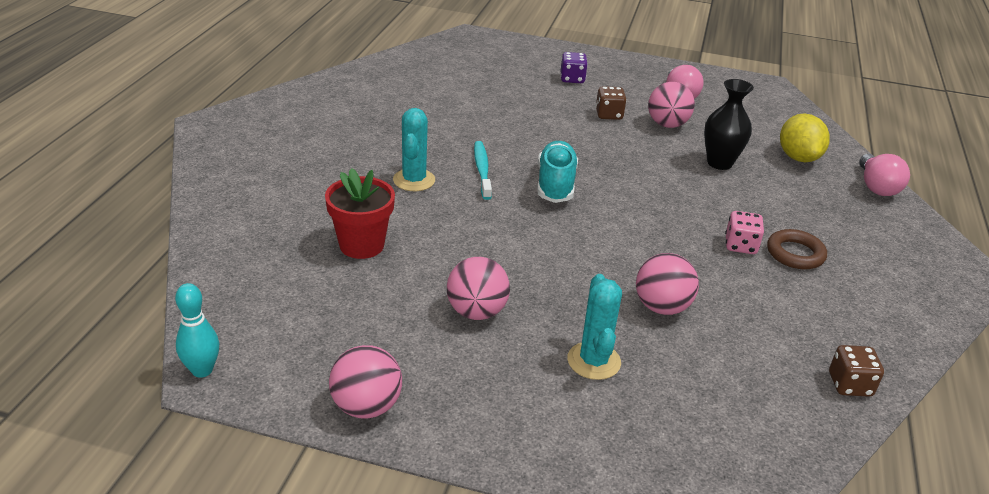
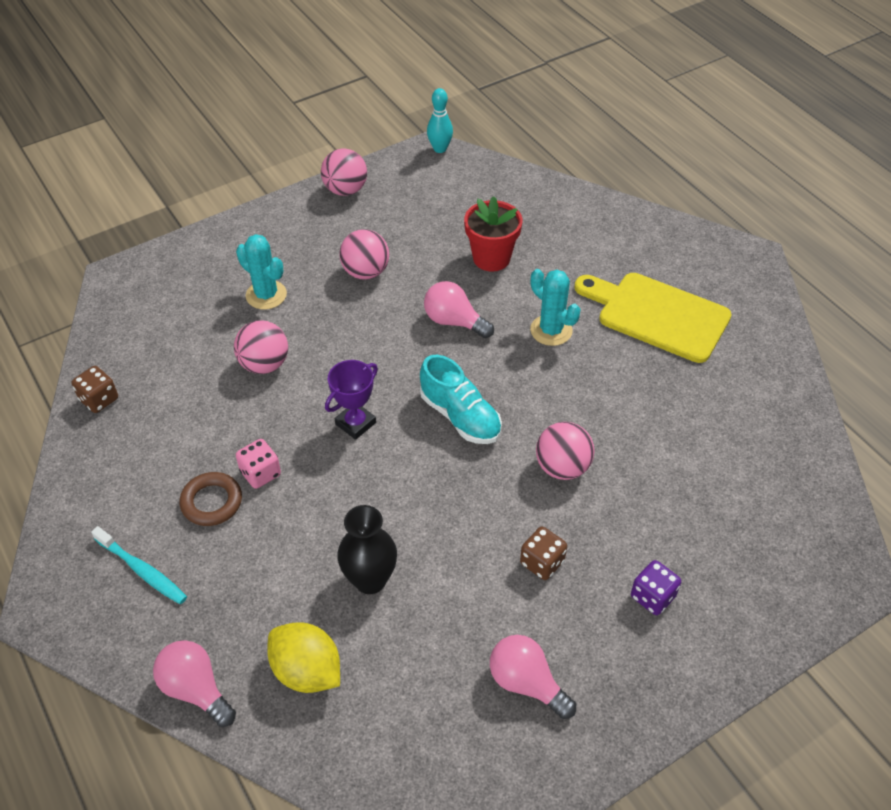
camera: 135 degrees right, 15 degrees up
turquoise toothbrush [474,141,492,200] -> turquoise toothbrush moved to [91,526,187,604]
pink ball [648,82,695,128] -> pink ball moved to [536,422,594,480]
none -> purple trophy [325,360,378,440]
none -> pink light bulb [424,281,494,338]
none -> yellow cutting board [574,273,732,363]

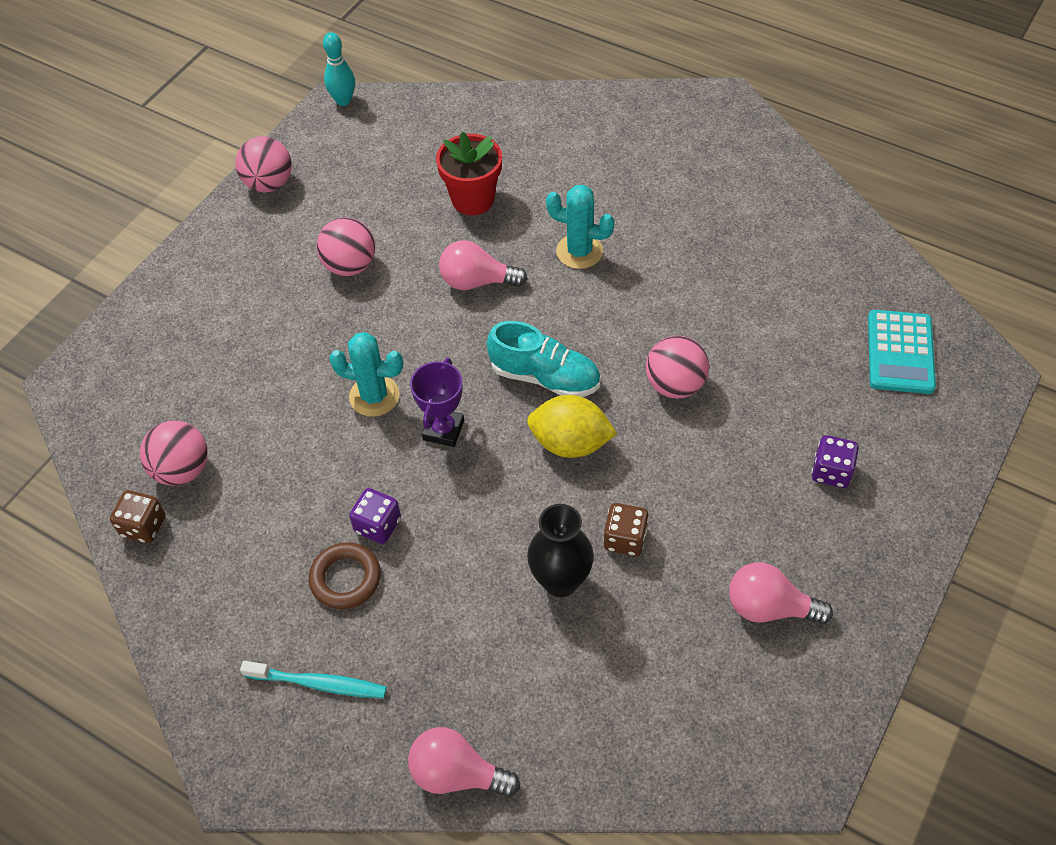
camera: 25 degrees left, 5 degrees up
pink ball [234,320,288,374] -> pink ball moved to [140,421,208,486]
turquoise cactus [236,234,287,309] -> turquoise cactus moved to [329,332,403,417]
pink dice [236,439,281,489] -> purple dice [349,488,401,544]
yellow lemon [267,622,340,693] -> yellow lemon moved to [527,395,617,458]
brown dice [520,527,567,580] -> brown dice moved to [603,503,649,556]
yellow cutting board [574,273,732,363] -> none
none -> turquoise calculator [868,310,936,394]

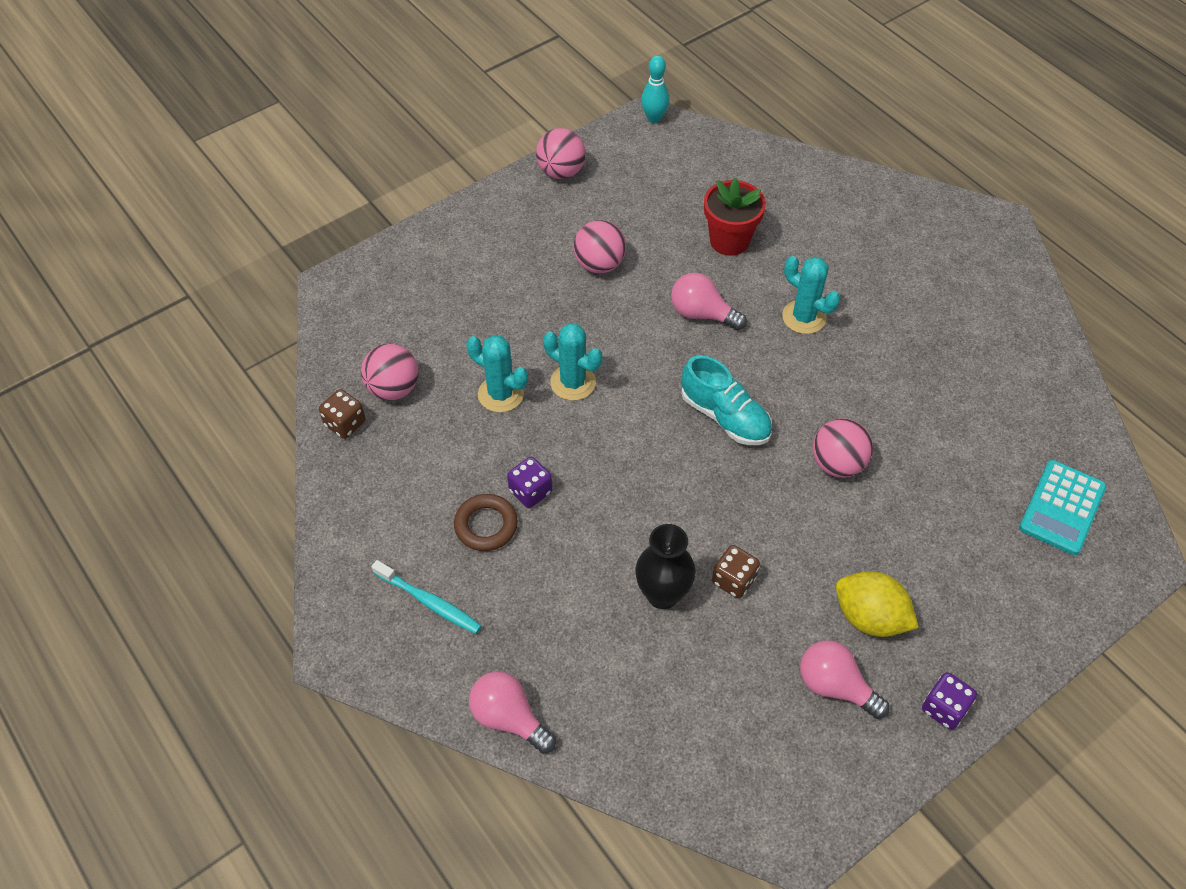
camera: 20 degrees right, 0 degrees up
purple trophy [410,358,464,447] -> none
yellow lemon [527,395,617,458] -> yellow lemon moved to [836,571,919,637]
purple dice [812,435,859,488] -> purple dice moved to [922,672,977,730]
none -> turquoise cactus [467,335,528,413]

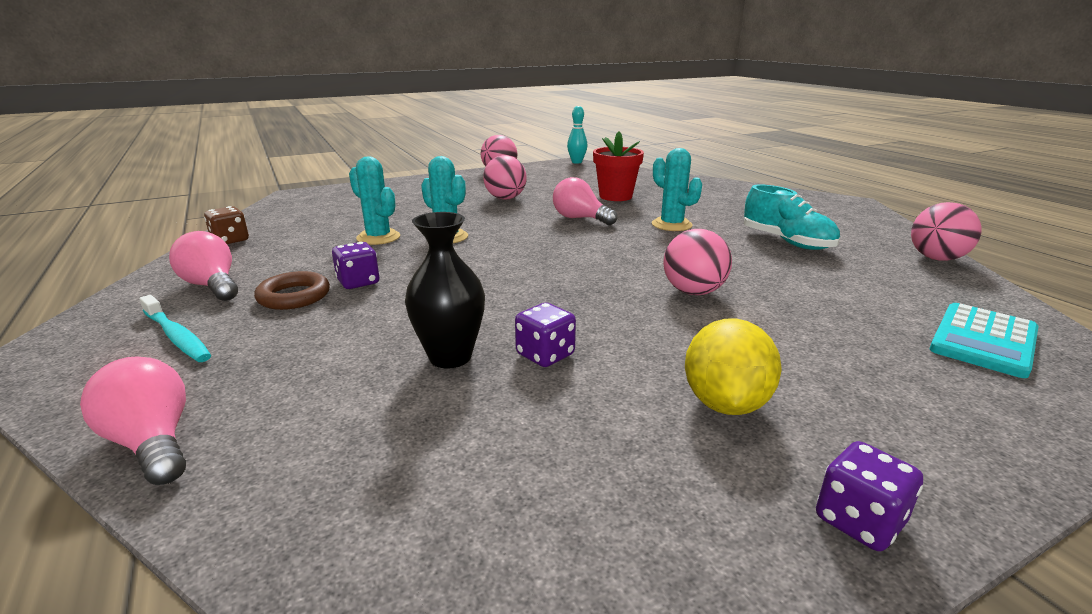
camera: 10 degrees right, 30 degrees down
pink ball [361,344,418,401] -> pink ball moved to [911,202,982,261]
turquoise shoe [681,355,772,445] -> turquoise shoe moved to [744,185,840,250]
brown dice [712,545,760,599] -> purple dice [515,303,576,367]
pink light bulb [800,640,890,719] -> pink light bulb moved to [169,231,238,301]
yellow lemon [836,571,919,637] -> yellow lemon turned 60 degrees clockwise [685,318,782,415]

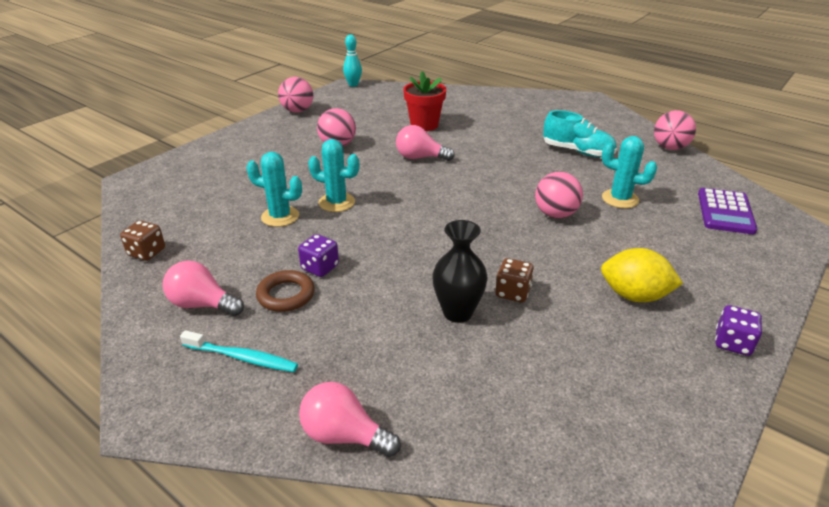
camera: 25 degrees left, 10 degrees up
purple dice [515,303,576,367] -> brown dice [495,258,534,303]
turquoise cactus [652,148,702,231] -> turquoise cactus moved to [602,136,657,208]
yellow lemon [685,318,782,415] -> yellow lemon turned 60 degrees counterclockwise [601,248,683,302]
turquoise calculator [929,303,1039,378] -> purple calculator [698,188,758,234]

